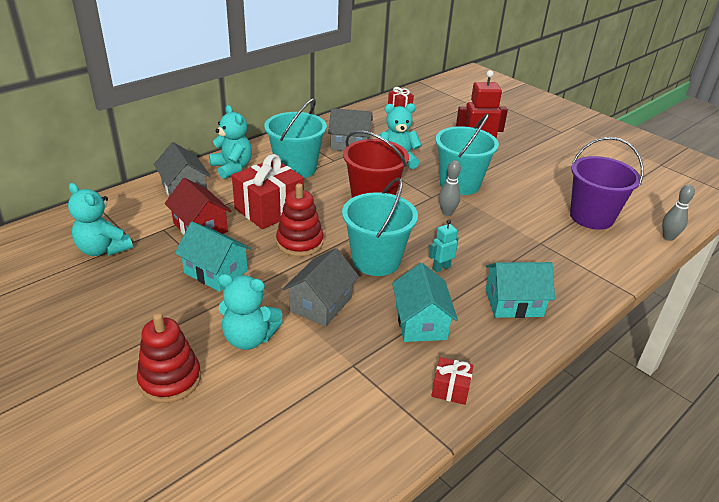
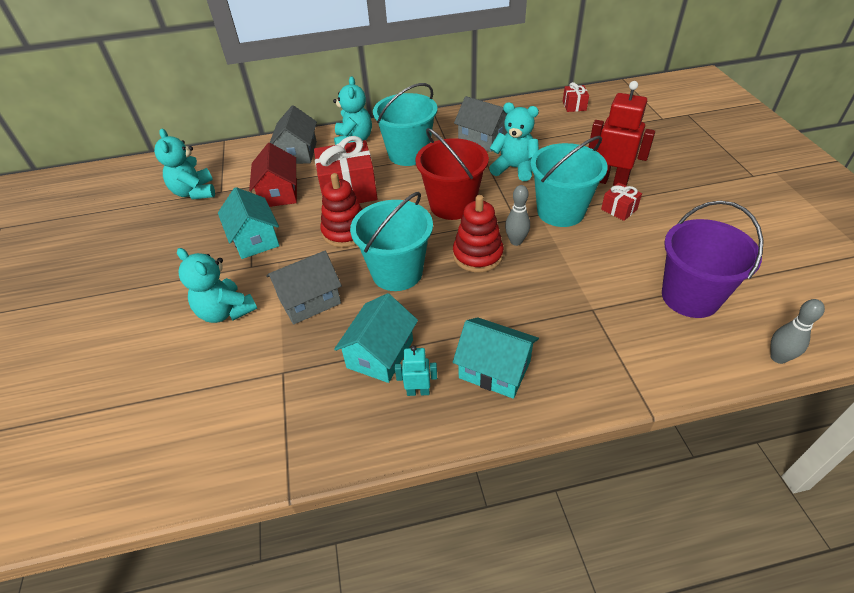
camera: 35 degrees right, 10 degrees up
red stacking toy [137,313,201,403] -> red stacking toy moved to [453,195,504,272]
turquoise robot [429,220,459,273] -> turquoise robot moved to [395,345,437,396]
red gift [431,357,474,405] -> red gift moved to [601,183,642,221]

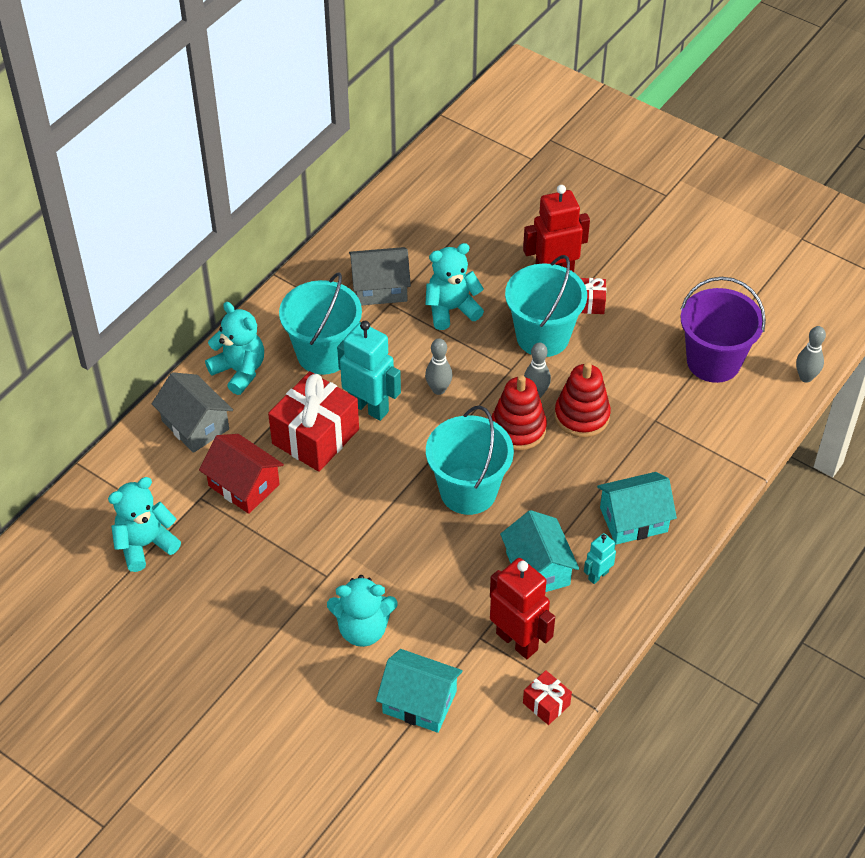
camera: 45 degrees left, 5 degrees up
turquoise teddy bear [154,128,215,200] -> turquoise teddy bear turned 120 degrees clockwise [108,477,181,572]
turquoise house [218,187,279,259] -> turquoise house moved to [376,649,463,733]
grey house [266,251,342,325] -> none
red stacking toy [320,173,363,247] -> red stacking toy moved to [555,362,611,437]
red bucket [416,128,489,220] -> grey bowling pin [425,338,453,395]
red gift [563,82,589,112] -> red gift moved to [523,670,572,725]
none -> turquoise robot [337,321,401,421]
none -> red robot [490,558,555,659]

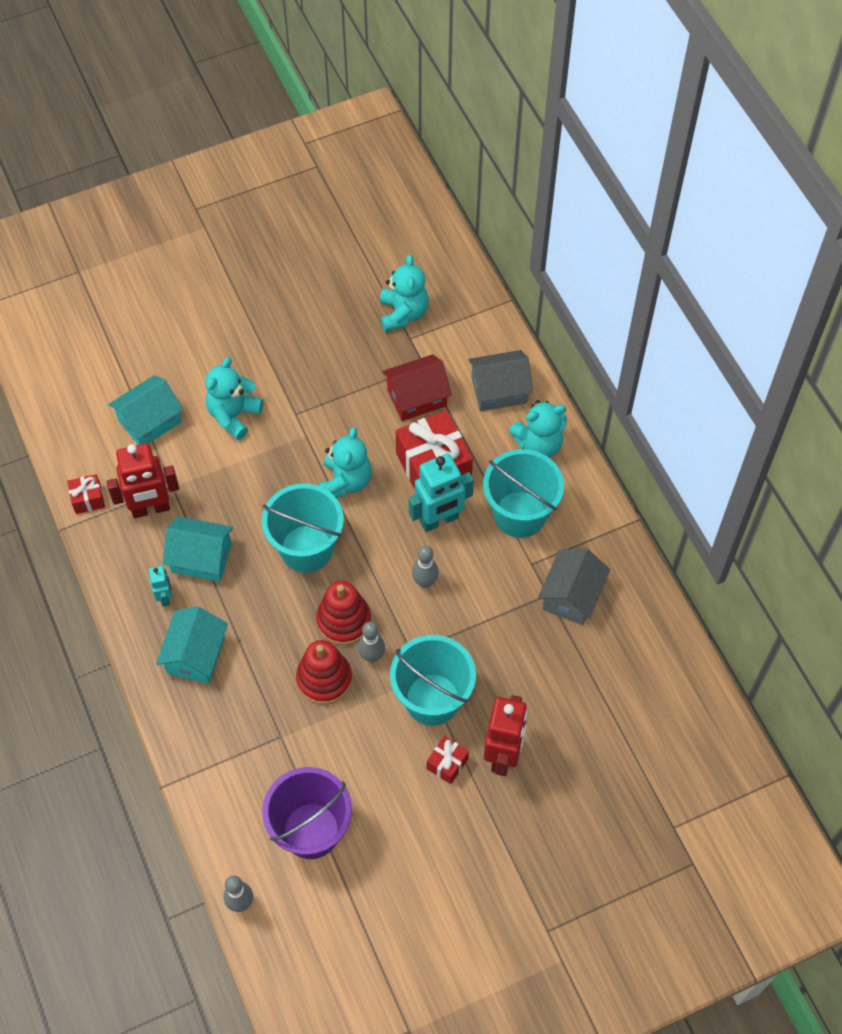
camera: 120 degrees right, 10 degrees up
turquoise teddy bear [426,243,484,330] -> turquoise teddy bear moved to [319,427,372,497]

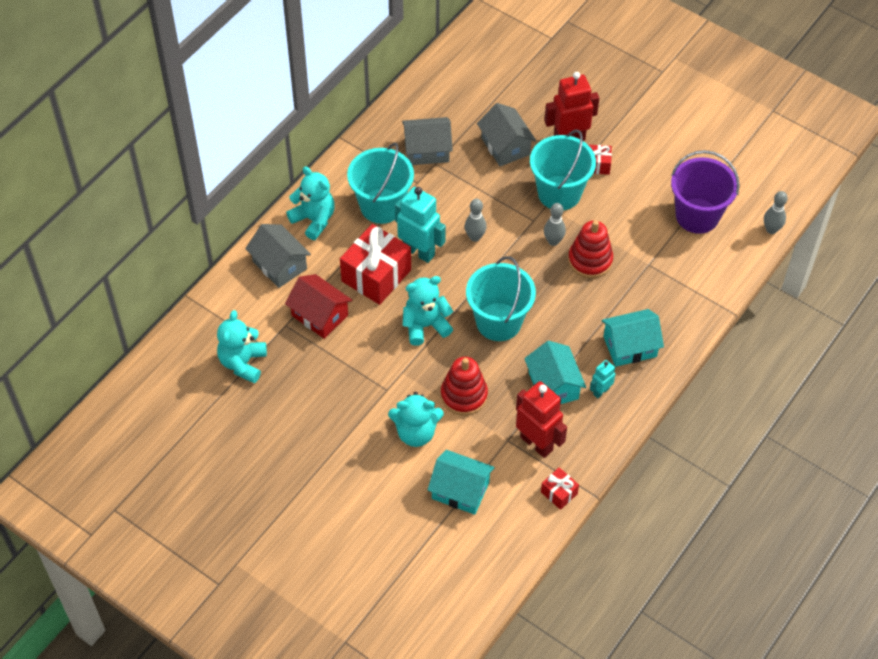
camera: 120 degrees left, 5 degrees down
red stacking toy [316,581,371,645] -> red stacking toy moved to [441,357,488,416]
turquoise teddy bear [380,255,429,332] -> turquoise teddy bear turned 45 degrees counterclockwise [217,310,267,383]
none -> grey house [477,103,536,166]

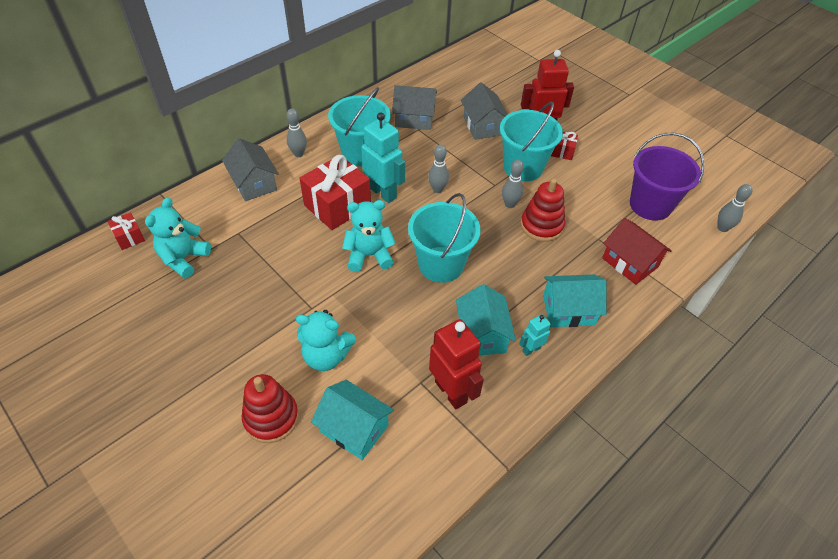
camera: 10 degrees right, 5 degrees down
red house [285,274,352,339] -> red house moved to [602,218,672,285]
turquoise teddy bear [286,166,335,240] -> grey bowling pin [286,108,307,157]
red stacking toy [441,357,488,416] -> red stacking toy moved to [242,374,299,443]
red gift [541,467,579,510] -> red gift moved to [108,212,145,250]

